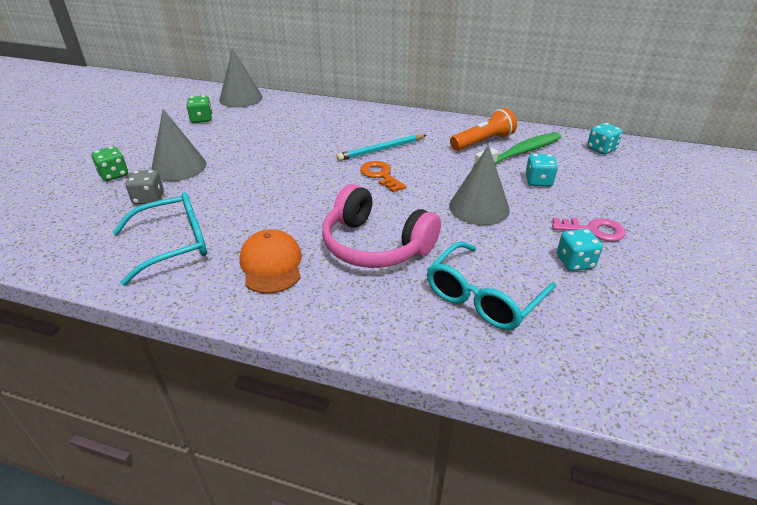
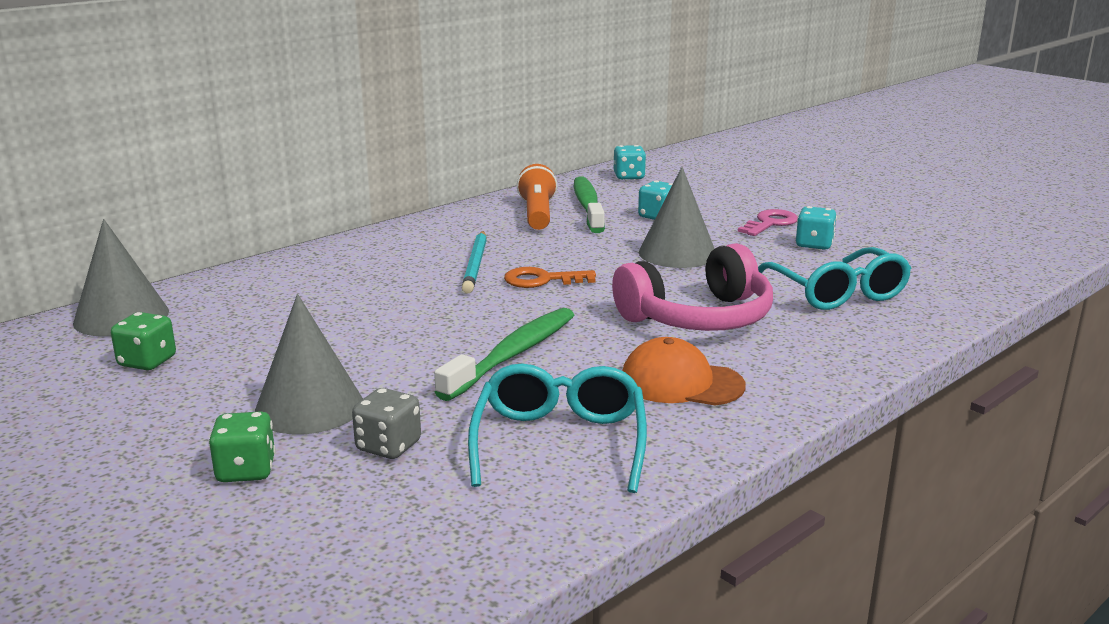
camera: 60 degrees left, 15 degrees down
none -> green toothbrush [434,308,574,401]

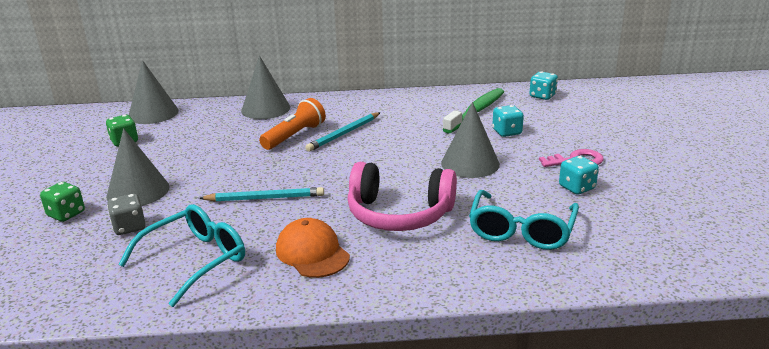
camera: 40 degrees right, 5 degrees up
green toothbrush [434,308,574,401] -> turquoise pencil [199,187,324,202]
orange key [504,267,596,288] -> none
orange flashlight [517,164,557,230] -> orange flashlight moved to [259,98,326,150]
none -> grey cone [241,56,290,119]

